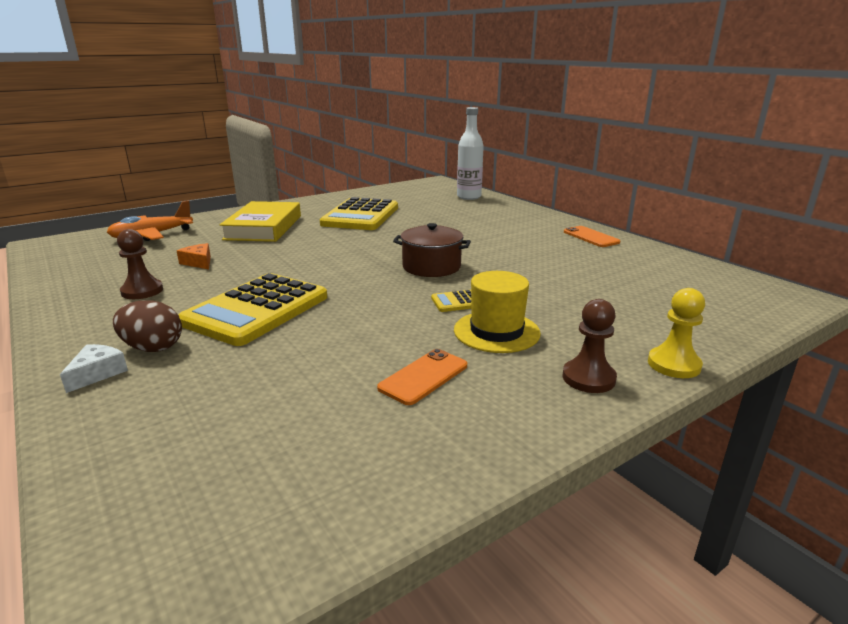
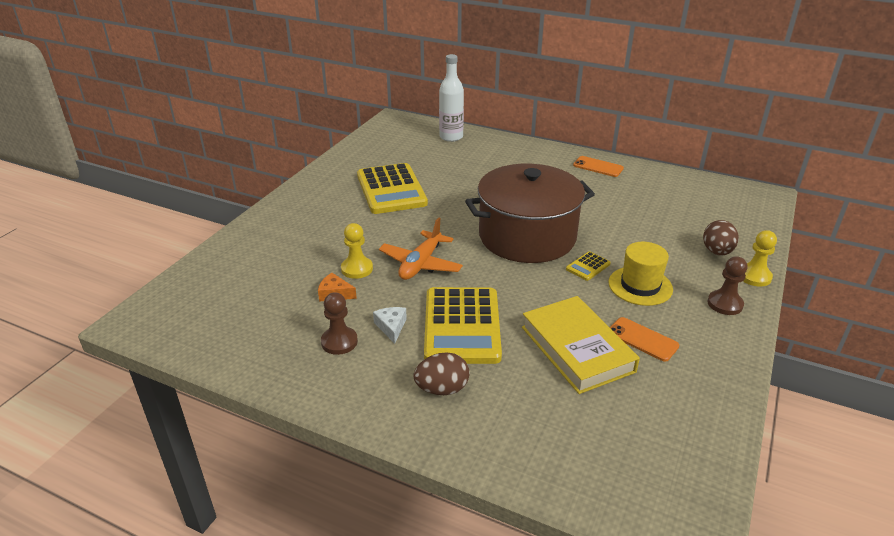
camera: 30 degrees left, 10 degrees up
white cheese [60,344,128,393] -> white cheese moved to [373,307,407,344]
orange plane [107,200,193,241] -> orange plane moved to [379,217,463,280]
yellow book [219,201,301,242] -> yellow book moved to [522,296,640,394]
orange phone [377,349,467,405] -> orange phone turned 60 degrees counterclockwise [610,317,680,362]
brown pot [393,223,471,277] -> brown pot [465,164,595,263], size x1.95
none -> yellow pawn [341,223,373,279]
none -> brown egg [703,220,739,255]

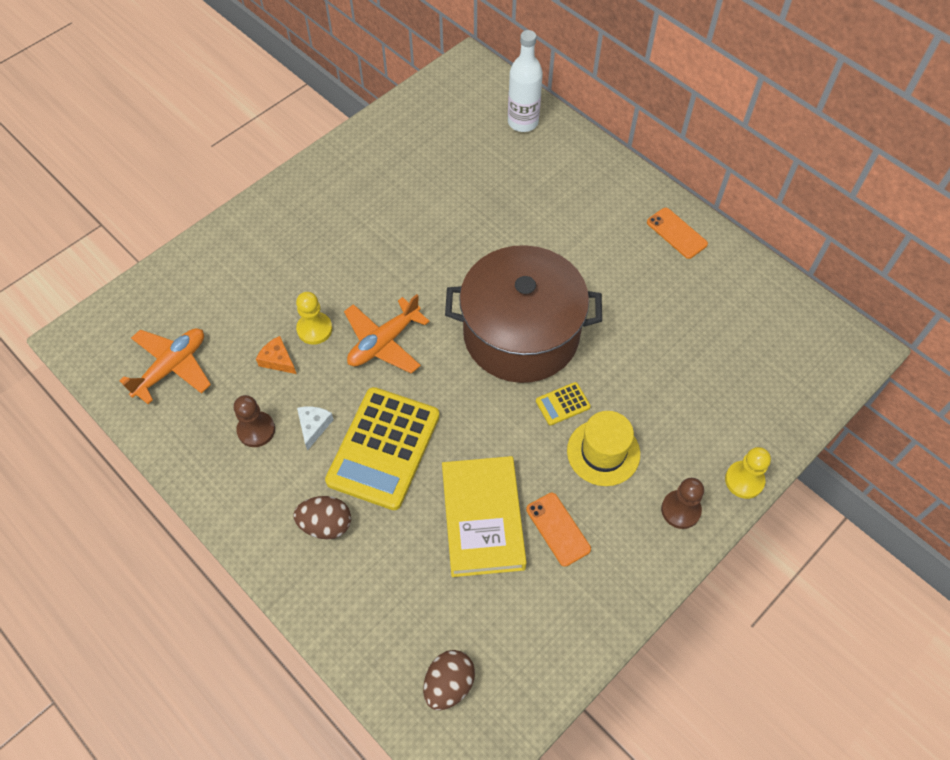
camera: 20 degrees right, 25 degrees up
yellow calculator [357,163,428,214] -> none
brown egg [703,220,739,255] -> brown egg moved to [423,650,475,710]
none -> orange plane [120,328,211,404]

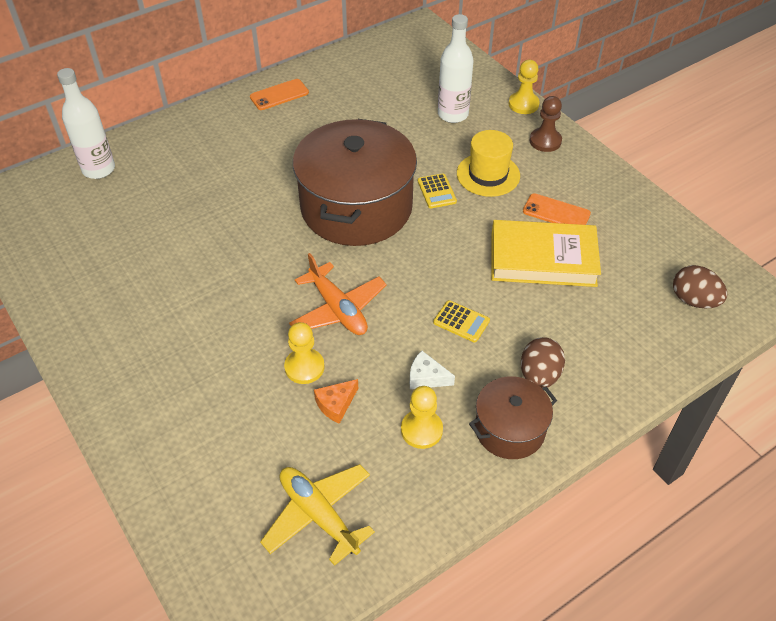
camera: 80 degrees left, 10 degrees down
orange plane [120,328,211,404] -> yellow plane [260,464,375,566]
brown pawn [234,395,275,447] -> yellow pawn [401,386,443,449]
yellow calculator [325,387,440,510] -> yellow calculator [433,300,490,342], size x0.42
orange phone [526,493,591,567] -> orange phone turned 45 degrees clockwise [523,193,591,225]
none -> white bottle [438,14,474,123]
none -> brown pot [469,377,557,459]

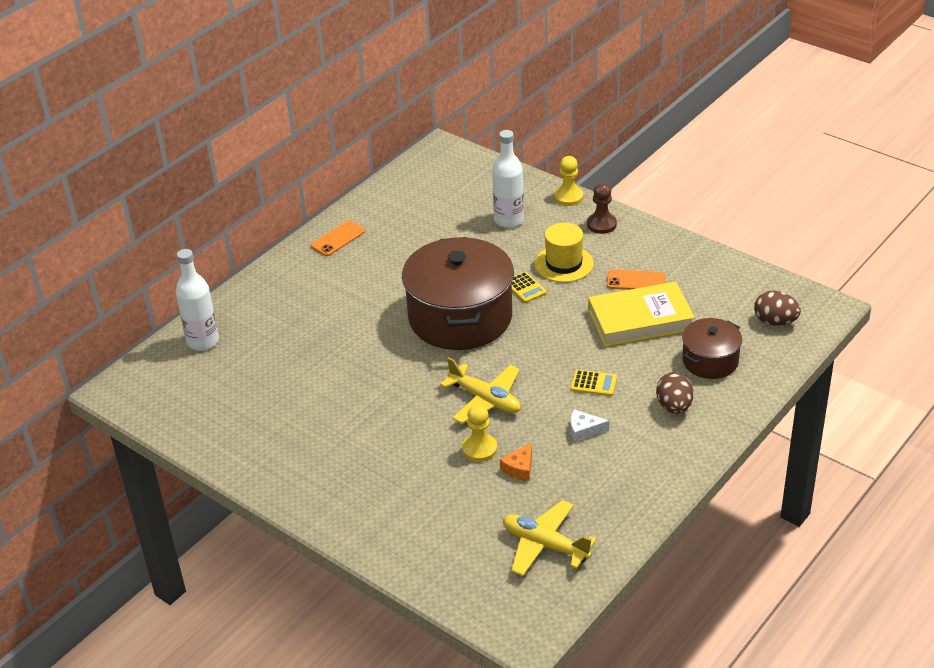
camera: 15 degrees left, 10 degrees down
orange plane [289,253,387,335] -> yellow plane [440,357,521,424]
yellow pawn [401,386,443,449] -> none
brown pot [469,377,557,459] -> brown pot moved to [682,318,742,379]

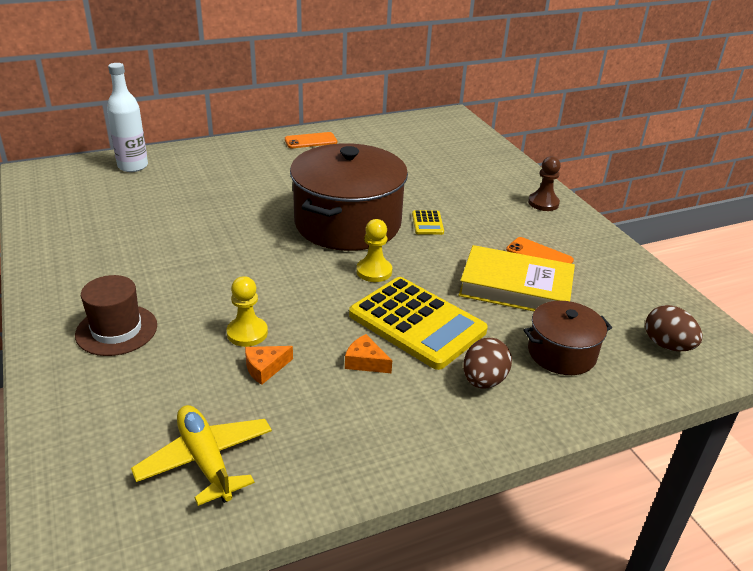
camera: 25 degrees right, 5 degrees down
yellow plane [440,357,521,424] -> none
white bottle [492,130,524,228] -> none
yellow hat [534,223,594,283] -> none
yellow pawn [554,156,583,206] -> yellow pawn moved to [356,219,392,282]
yellow calculator [571,370,617,396] -> yellow calculator [349,277,488,370], size x2.38
white cheese [571,409,609,443] -> orange cheese [345,334,392,373]
none -> brown hat [75,275,157,356]

